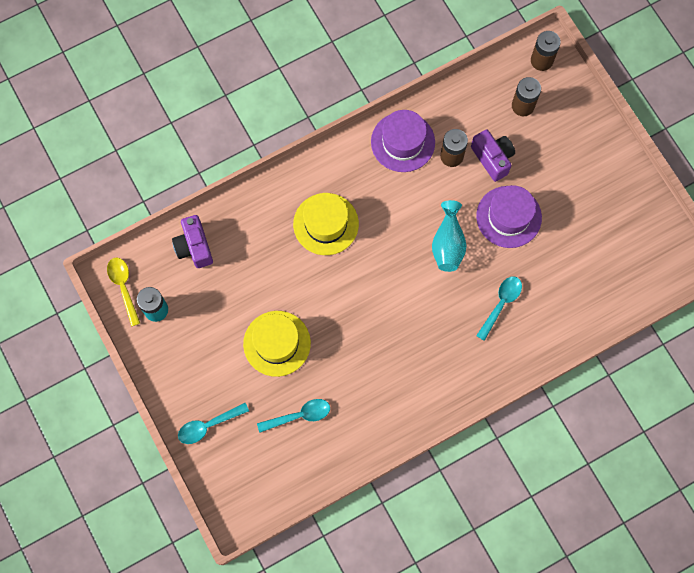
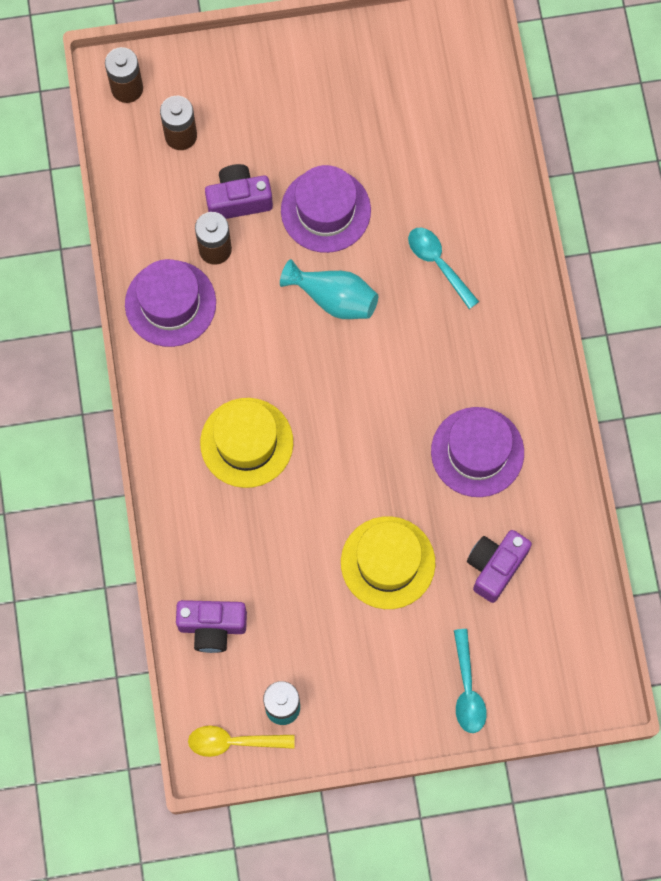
camera: 70 degrees left, 0 degrees up
turquoise spoon [257,399,330,432] -> purple camera [467,530,532,603]
none -> purple hat [431,407,524,497]

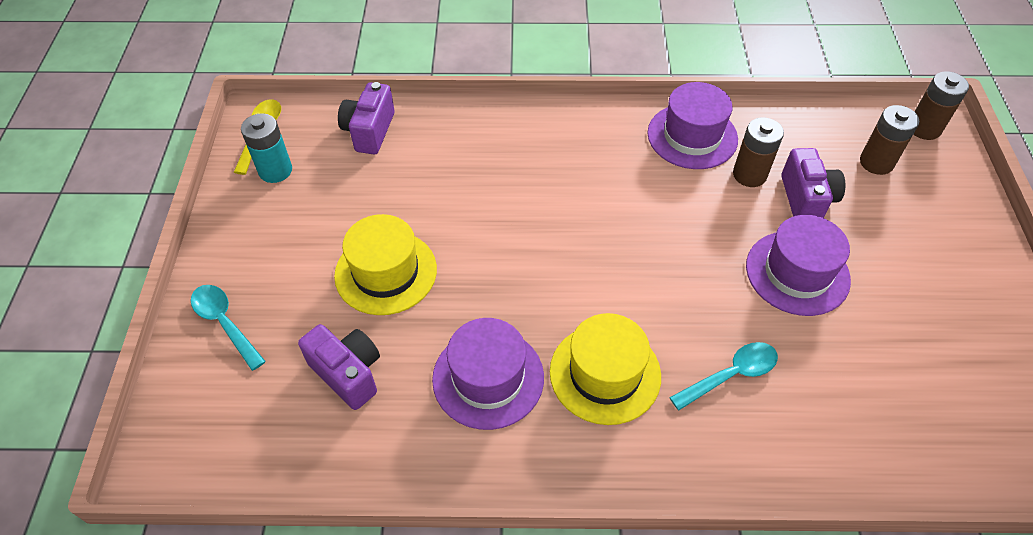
camera: 100 degrees right, 20 degrees down
yellow hat [200,398,293,488] -> yellow hat moved to [550,313,661,425]
turquoise vase [280,259,378,319] -> none
turquoise spoon [454,629,487,733] -> turquoise spoon turned 45 degrees clockwise [191,285,266,371]

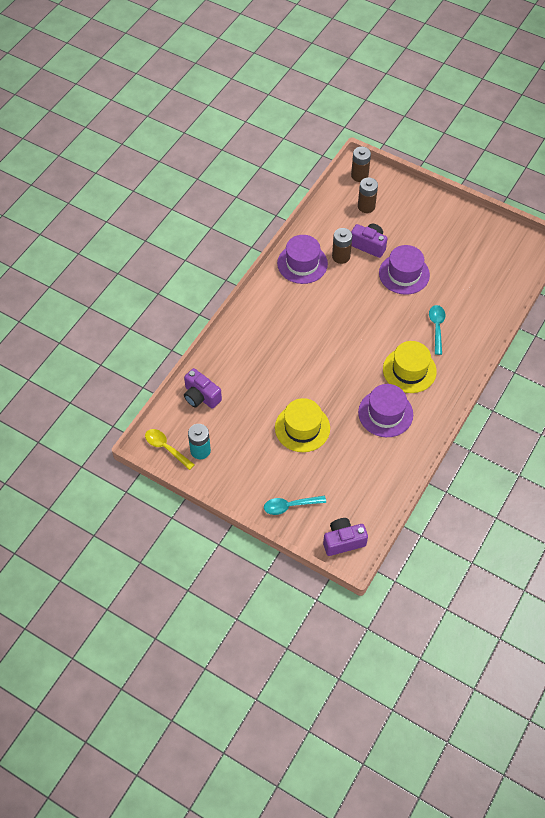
camera: 60 degrees left, 5 degrees up
purple camera [298,324,380,410] -> purple camera moved to [323,518,368,556]

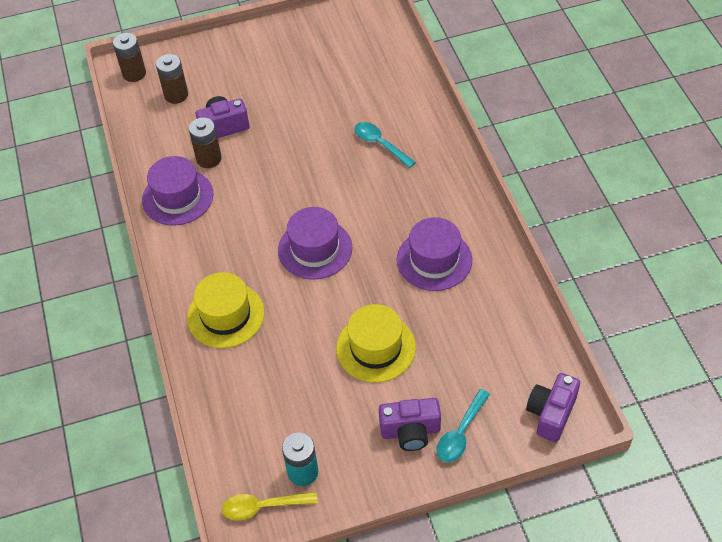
camera: 45 degrees left, 5 degrees down
purple camera [184,368,222,409] -> purple camera moved to [379,398,441,451]
purple hat [379,245,430,295] -> purple hat moved to [278,207,352,280]
yellow hat [383,341,437,393] -> yellow hat moved to [187,272,265,348]

